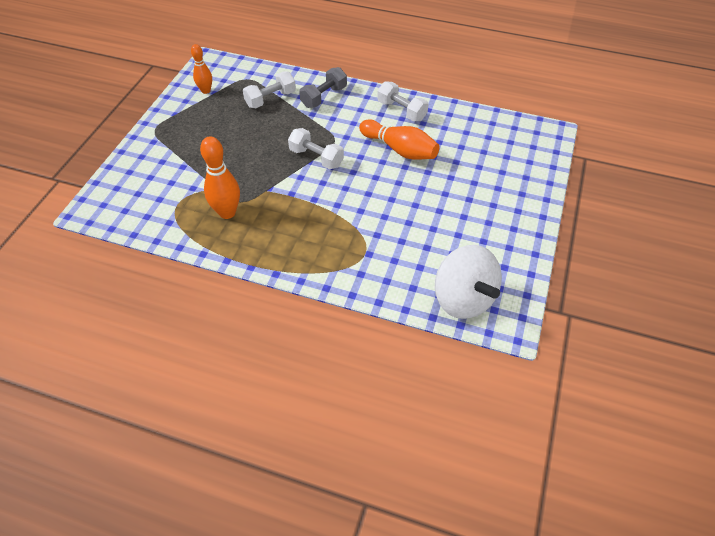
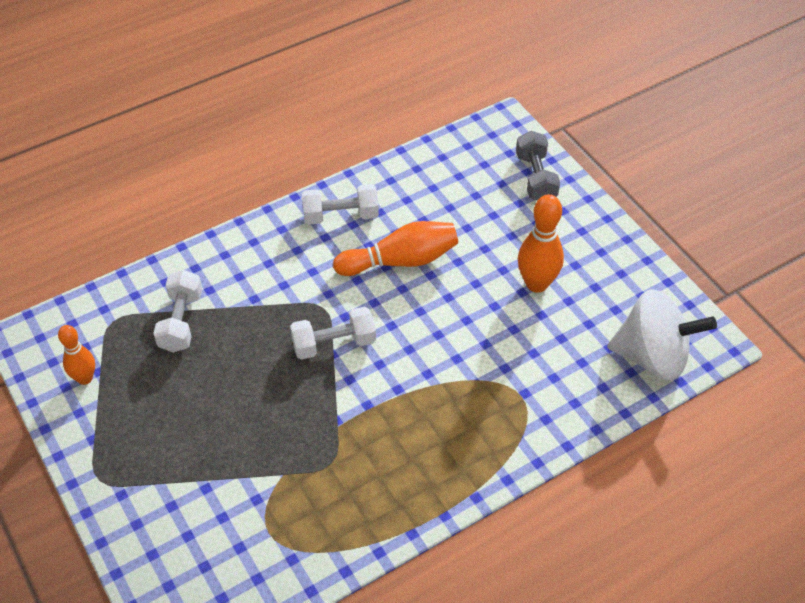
camera: 50 degrees left, 0 degrees up
orange bowling pin [200,136,240,219] -> orange bowling pin moved to [518,194,564,293]
grey dumbbell [299,67,347,108] -> grey dumbbell moved to [516,131,560,201]

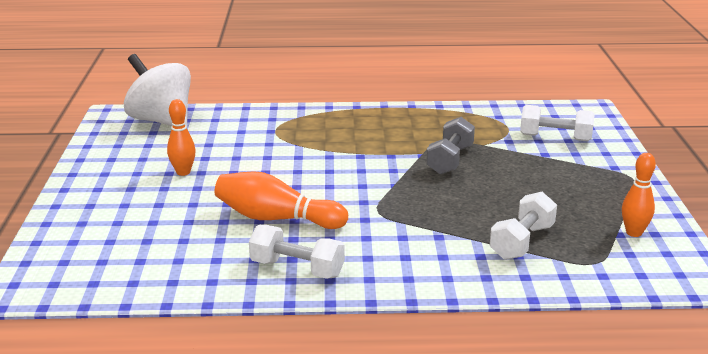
camera: 150 degrees left, 25 degrees down
white dumbbell [290,307,376,360] -> white dumbbell moved to [520,105,595,141]
grey dumbbell [516,131,560,201] -> grey dumbbell moved to [426,117,475,175]
orange bowling pin [518,194,564,293] -> orange bowling pin [167,99,196,176], size x0.64

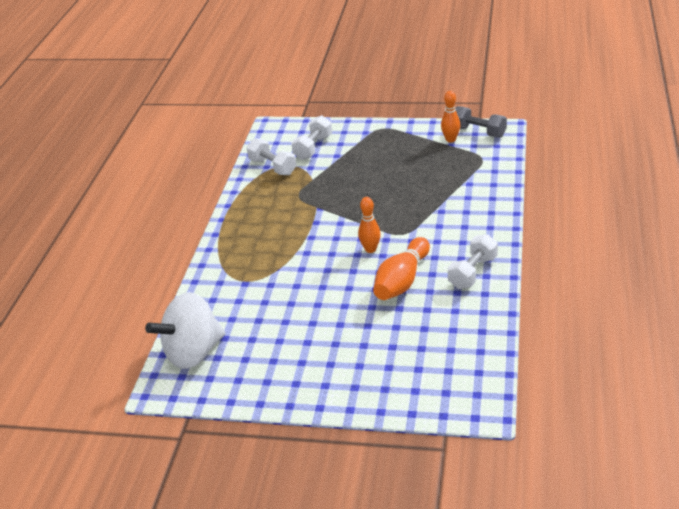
camera: 75 degrees left, 10 degrees up
orange bowling pin [167,99,196,176] -> orange bowling pin moved to [358,197,381,253]
grey dumbbell [426,117,475,175] -> grey dumbbell moved to [455,106,507,138]
white dumbbell [490,192,557,260] -> white dumbbell moved to [247,138,296,175]

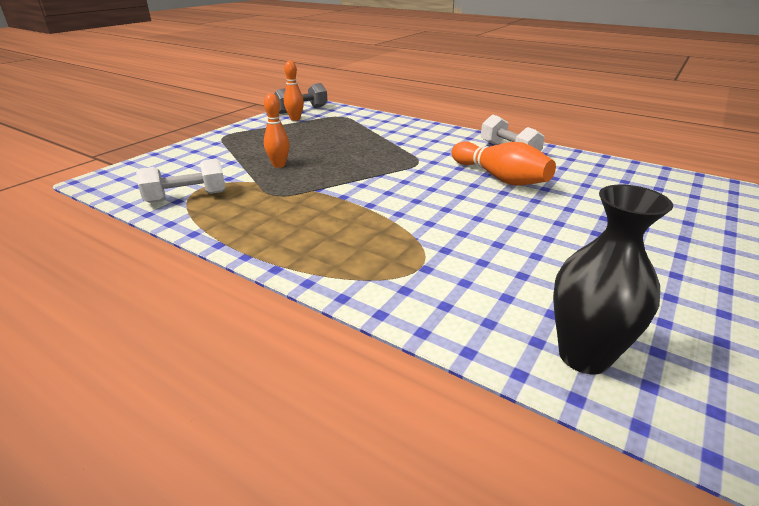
camera: 70 degrees left, 5 degrees down
white spinning top [145,292,225,369] -> black vase [553,185,673,374]
white dumbbell [291,115,332,160] -> none
orange bowling pin [358,197,381,253] -> orange bowling pin moved to [264,93,290,168]

